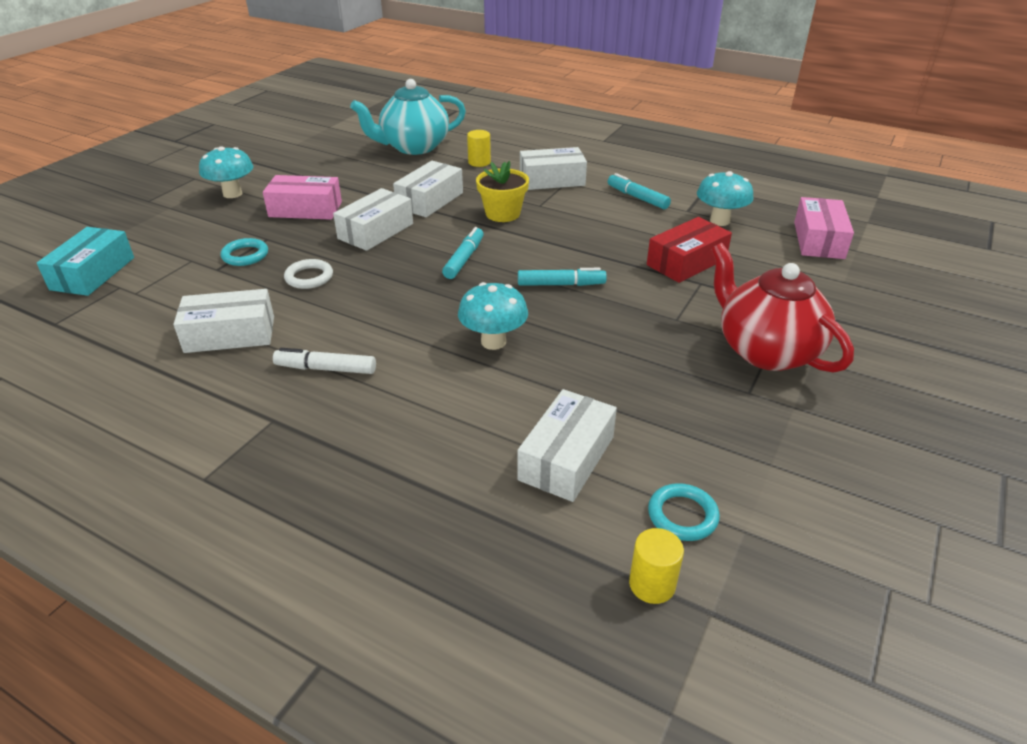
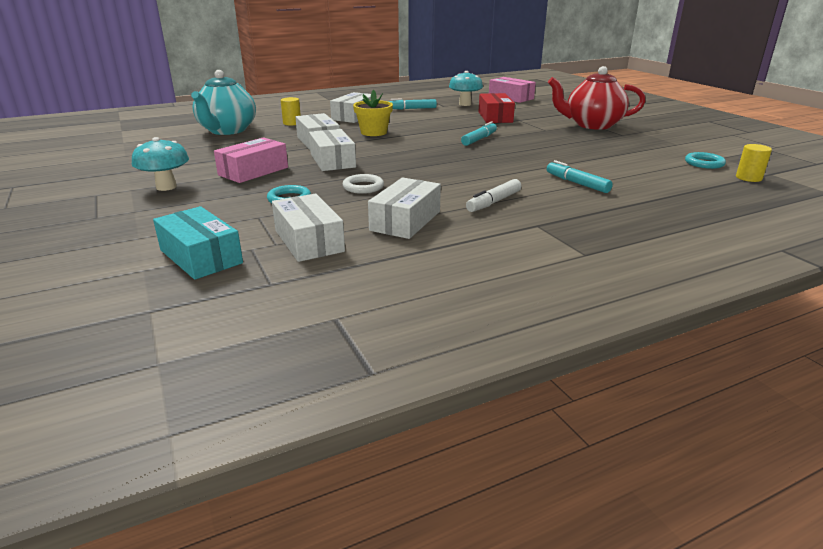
camera: 55 degrees left, 10 degrees down
turquoise marker [442,227,484,279] -> turquoise marker moved to [547,160,613,193]
turquoise mushroom [458,282,528,350] -> none
white box [517,389,617,502] -> white box moved to [272,193,345,262]

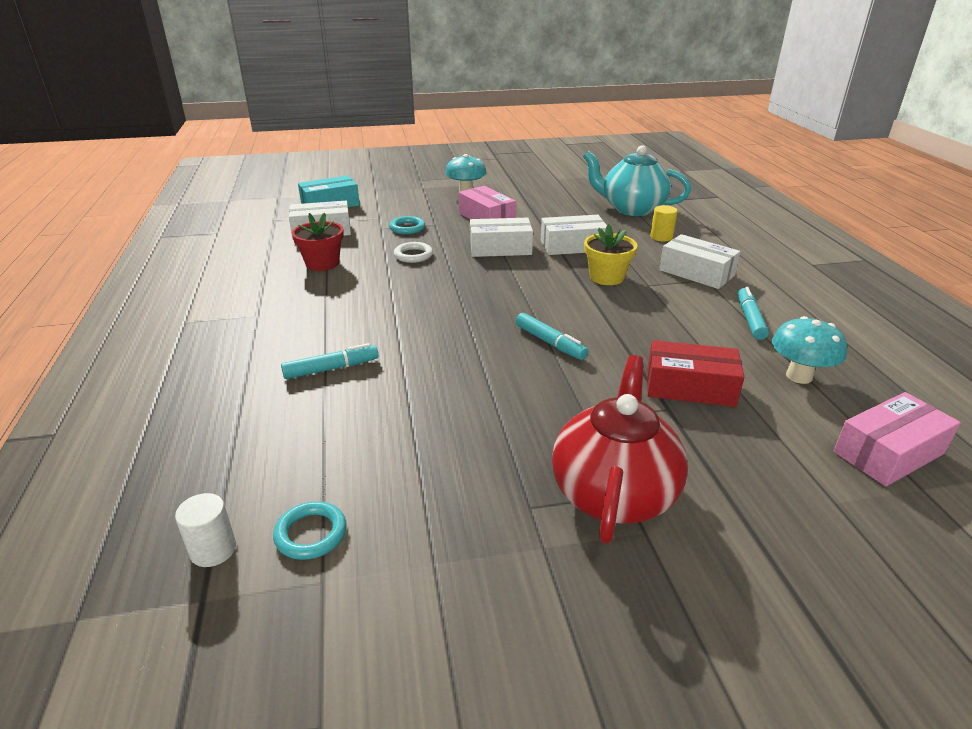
camera: 105 degrees right, 5 degrees up
white box [368,177,441,239] -> red flower pot [292,213,344,271]
white marker [466,179,521,212] -> none
yellow cylinder [736,144,772,182] -> white cylinder [175,493,236,567]

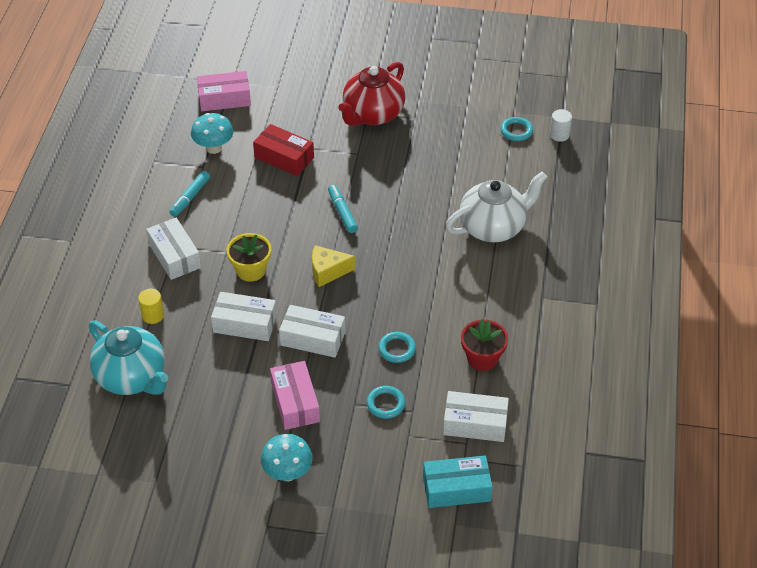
camera: 160 degrees left, 15 degrees up
turquoise marker [281,343,379,379] -> white teapot [446,172,547,242]
white ring [394,242,433,263] -> turquoise ring [378,332,416,363]
none -> yellow cheese [312,245,355,287]

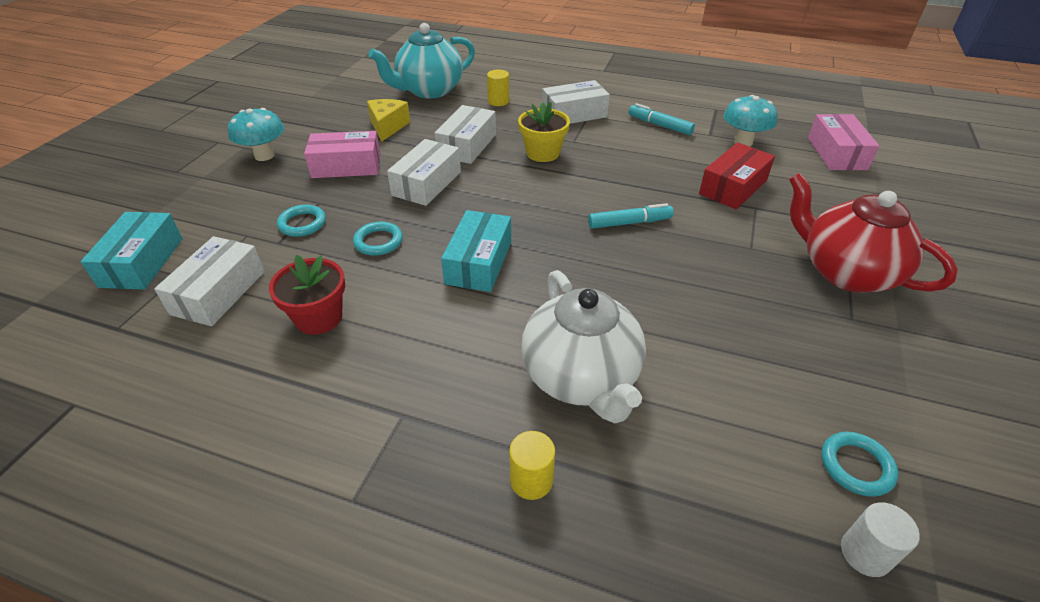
camera: 100 degrees right, 5 degrees down
yellow cheese [312,245,355,287] -> yellow cheese moved to [367,99,410,142]
none -> turquoise box [441,210,511,292]
none -> yellow cylinder [509,431,555,500]

